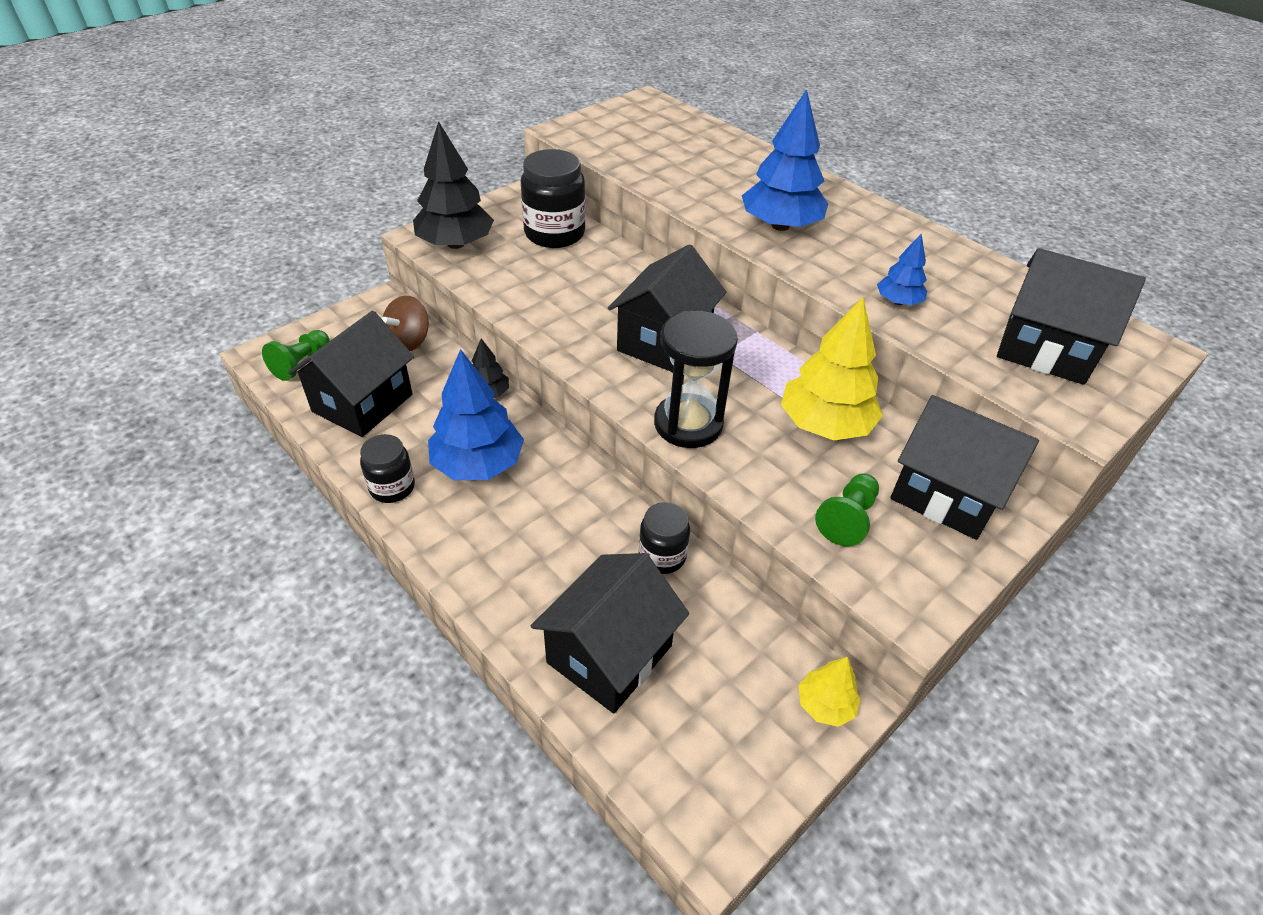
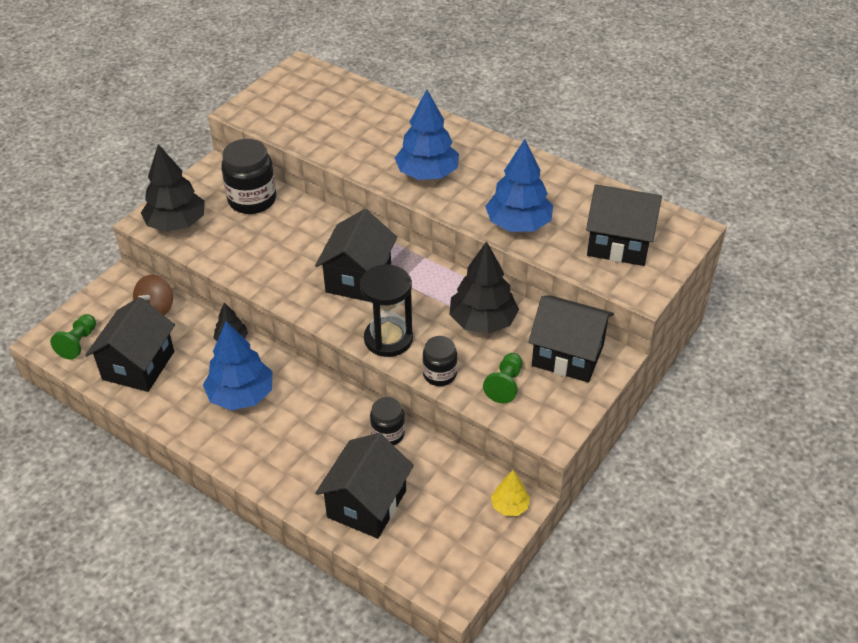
camera: 10 degrees left, 0 degrees up
black jar [360,434,415,503] -> black jar moved to [423,336,457,386]
yellow tree [781,297,883,440] -> black tree [449,241,519,334]
blue tree [877,233,927,305] -> blue tree [485,139,553,232], size x1.93

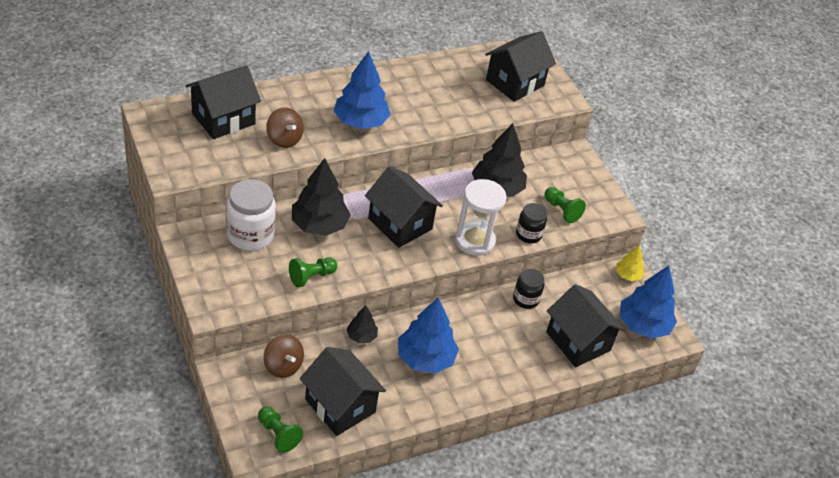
camera: 65 degrees left, 0 degrees up
black tree [141,144,205,232] -> black tree moved to [292,158,351,236]
black jar [221,139,276,214] -> white jar [226,179,276,251]
black hourglass [360,264,413,357] -> white hourglass [455,179,507,256]
blue tree [485,139,553,232] -> blue tree moved to [620,266,677,339]
black house [528,295,614,383] -> black house moved to [186,65,261,139]
none -> brown spinning top [266,107,303,148]
none -> green pawn [289,257,337,287]

